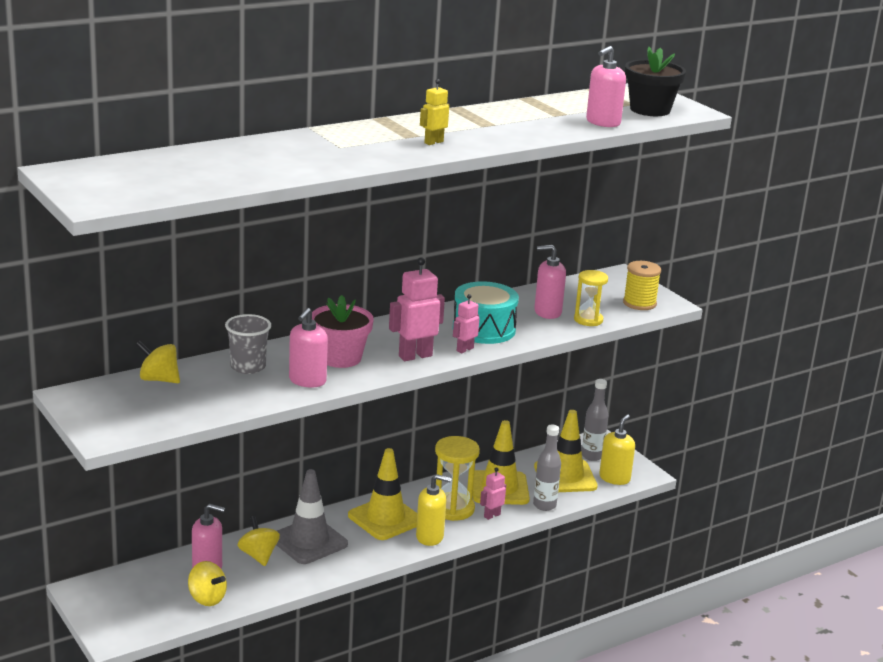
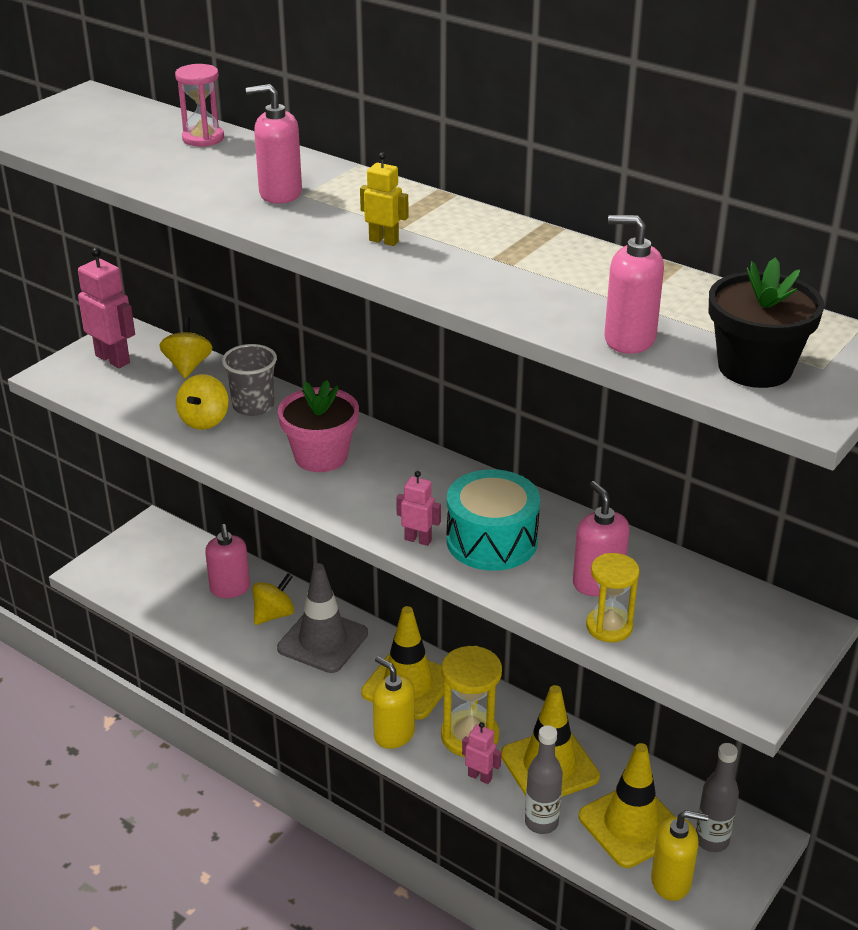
camera: 70 degrees right, 10 degrees up
yellow spinning top [188,561,227,606] -> yellow spinning top moved to [176,374,229,430]
pink soap dispenser [289,308,328,388] -> pink soap dispenser moved to [246,84,302,204]
pink robot [389,257,445,361] -> pink robot moved to [78,247,135,368]
yellow soap dispenser [416,474,452,546] -> yellow soap dispenser turned 150 degrees clockwise [373,656,415,749]
yellow spool [623,261,661,310] -> none
none -> pink hourglass [175,64,224,147]

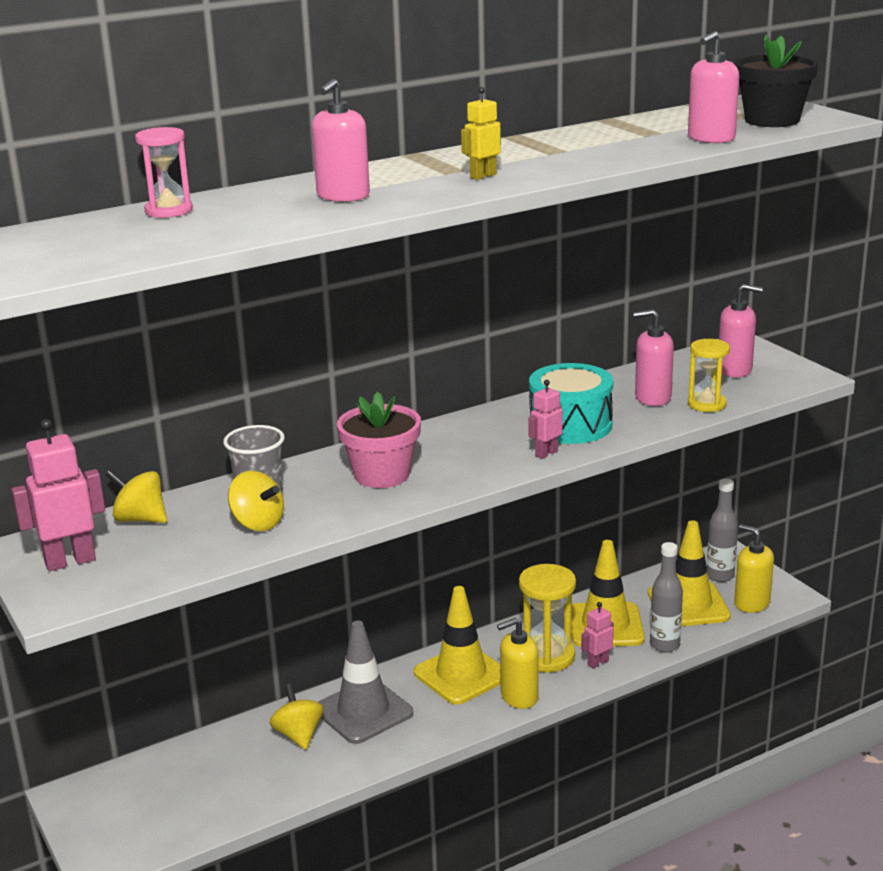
camera: 65 degrees left, 10 degrees down
pink soap dispenser [205,524,250,598] -> pink soap dispenser moved to [719,284,763,377]
yellow soap dispenser [651,810,708,901] -> yellow soap dispenser turned 75 degrees counterclockwise [734,524,774,613]

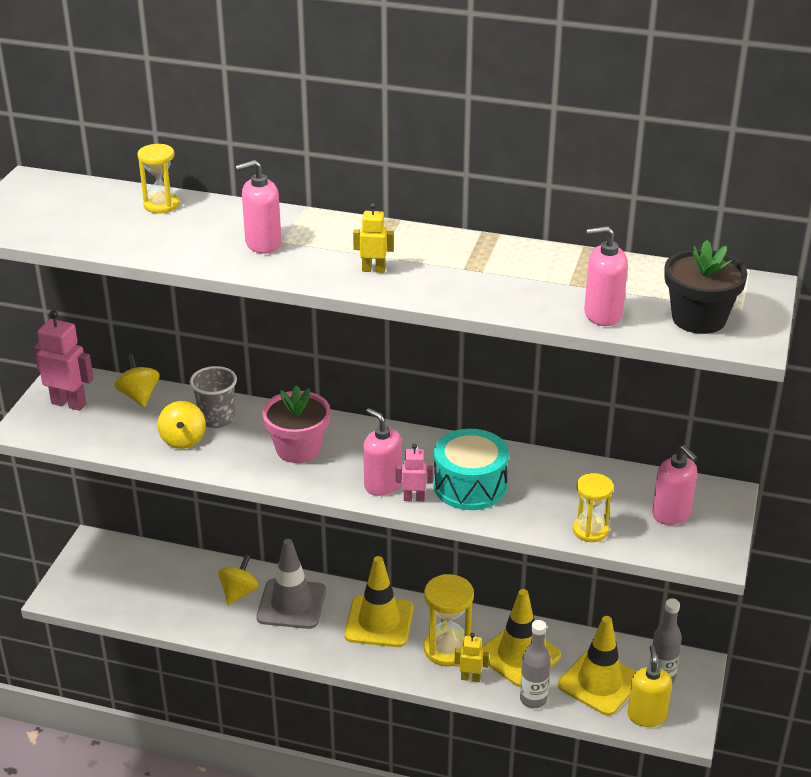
camera: 45 degrees right, 10 degrees up
pink hourglass [135,127,193,218] -> yellow hourglass [137,144,179,213]
yellow soap dispenser [497,618,538,709] -> none
pink robot [581,602,614,669] -> yellow robot [455,633,489,682]
pink soap dispenser [633,309,674,406] -> pink soap dispenser moved to [363,408,402,496]

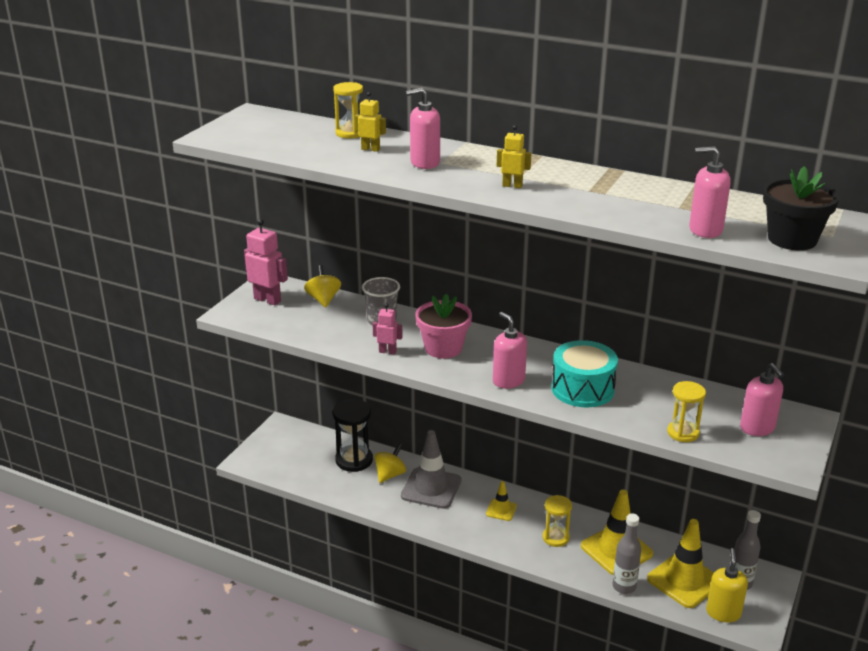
camera: 10 degrees right, 5 degrees down
yellow spinning top [157,401,206,449] -> none
yellow traffic cone [344,556,413,647] -> yellow traffic cone [486,481,517,521], size x0.51
pink robot [396,444,433,501] -> pink robot moved to [373,303,403,354]
yellow hourglass [424,574,474,666] -> yellow hourglass [543,495,572,547], size x0.65
yellow robot [455,633,489,682] -> yellow robot moved to [355,92,386,152]
none -> black hourglass [333,399,373,472]

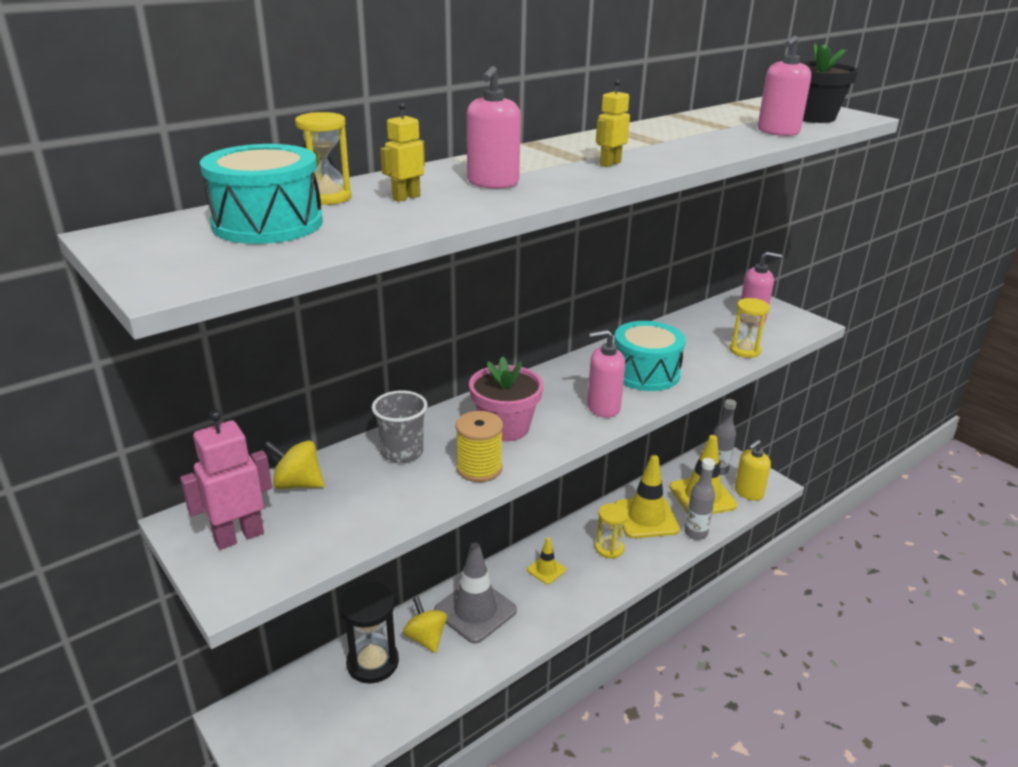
camera: 65 degrees left, 0 degrees up
pink robot [373,303,403,354] -> yellow spool [456,411,503,482]
yellow soap dispenser [706,548,748,622] -> yellow soap dispenser turned 75 degrees counterclockwise [735,440,771,501]
none -> turquoise drum [200,144,323,244]

